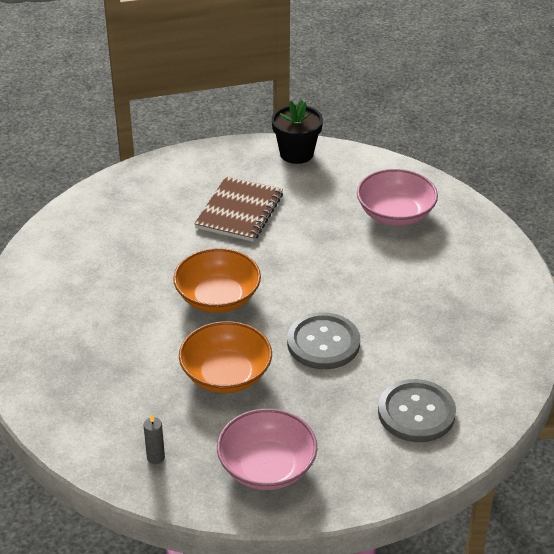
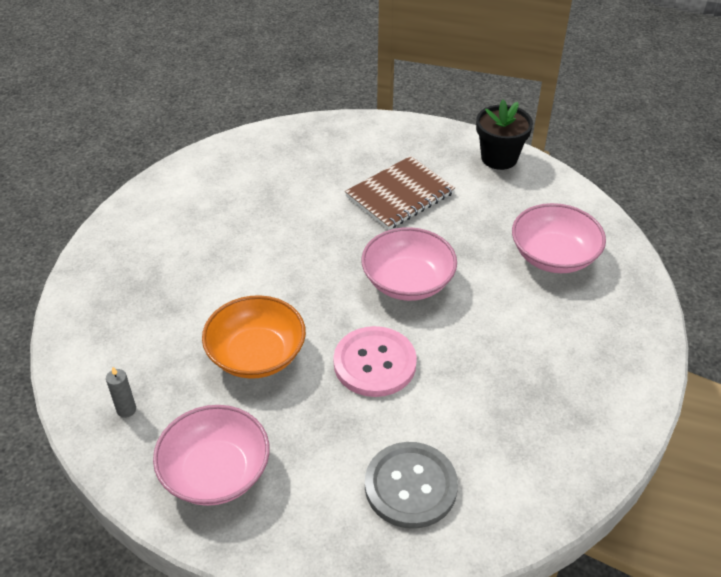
camera: 30 degrees right, 5 degrees up
orange bowl [173,248,261,313] -> none
grey button [287,312,360,369] -> pink button [333,326,417,397]
none -> pink bowl [361,227,457,301]

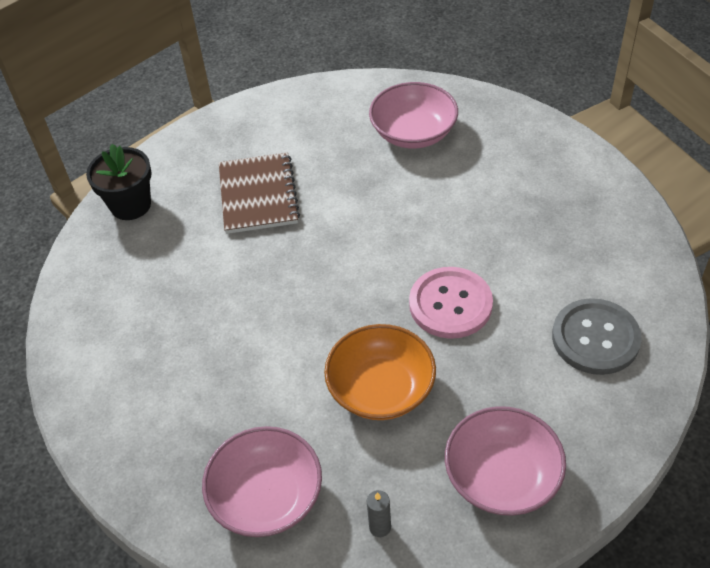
camera: 55 degrees left, 5 degrees up
pink bowl [361,227,457,301] -> pink bowl moved to [202,426,322,537]
black flower pot [476,100,533,170] -> black flower pot moved to [86,144,152,220]

